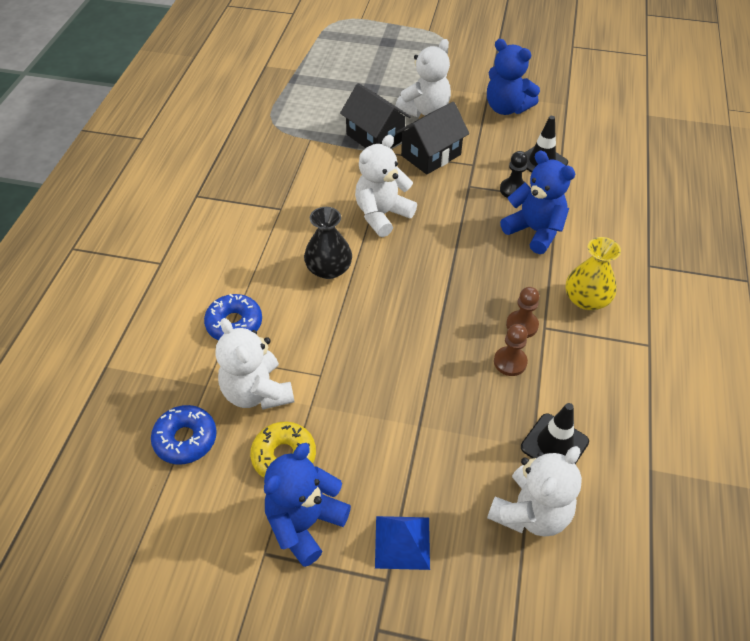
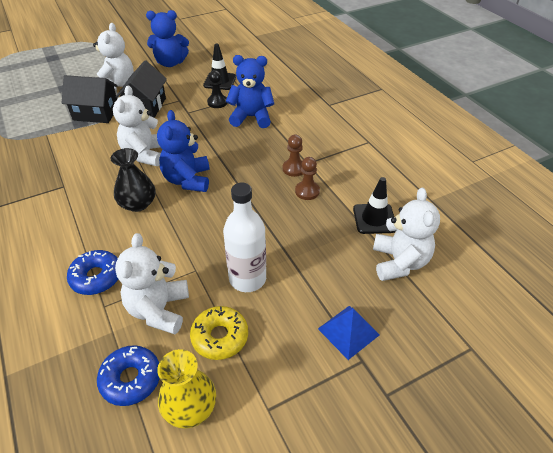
camera: 40 degrees left, 5 degrees down
white teddy bear [216,318,294,410] -> white teddy bear turned 75 degrees clockwise [115,233,189,334]
blue teddy bear [264,443,351,567] -> blue teddy bear moved to [157,110,210,192]
yellow vase [565,237,621,310] -> yellow vase moved to [157,349,216,429]
none -> white bottle [223,183,266,292]

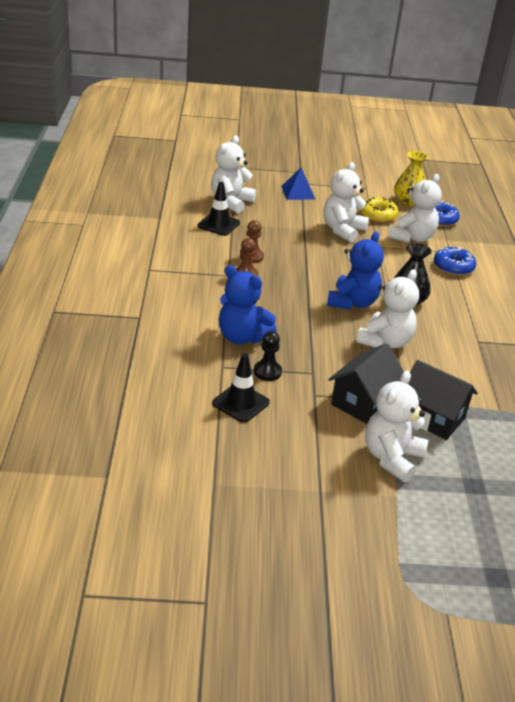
camera: 155 degrees left, 10 degrees down
blue teddy bear [146,10,189,67] -> none
white bottle [223,183,266,292] -> white teddy bear [324,162,369,242]

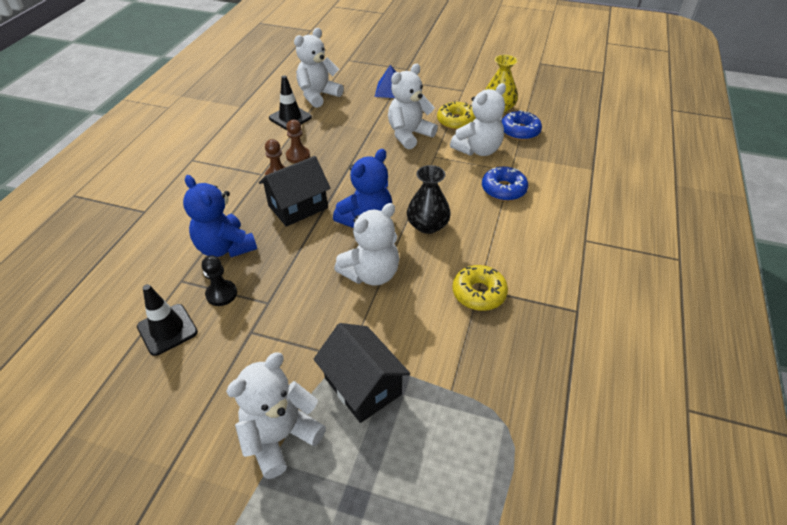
camera: 20 degrees right, 10 degrees up
black house [328,343,404,424] -> black house moved to [259,156,331,227]
none -> yellow donut [452,265,508,311]

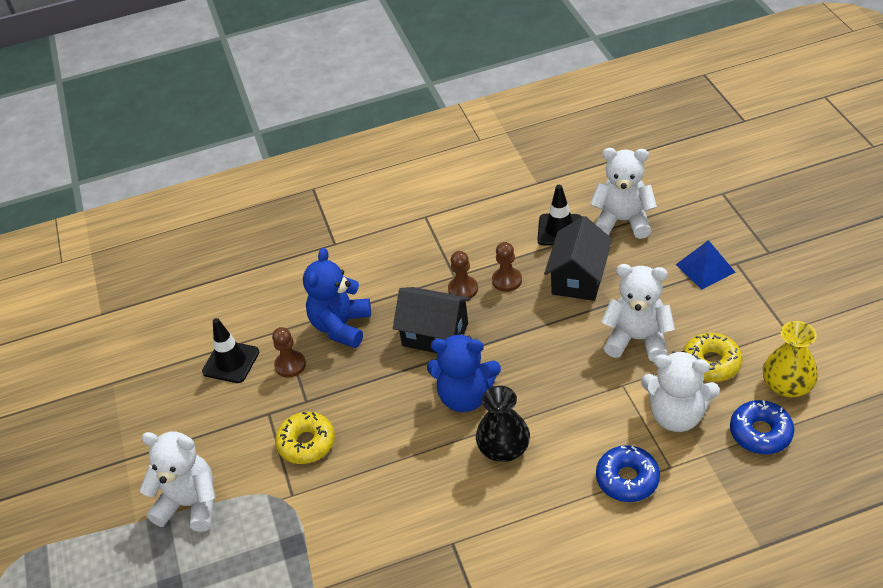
camera: 60 degrees right, 0 degrees up
black pawn [202,255,237,306] -> brown pawn [272,327,306,378]
black house [314,323,410,423] -> black house moved to [544,216,612,301]
white teddy bear [334,203,399,286] -> none
yellow donut [452,265,508,311] -> yellow donut moved to [275,412,335,464]

